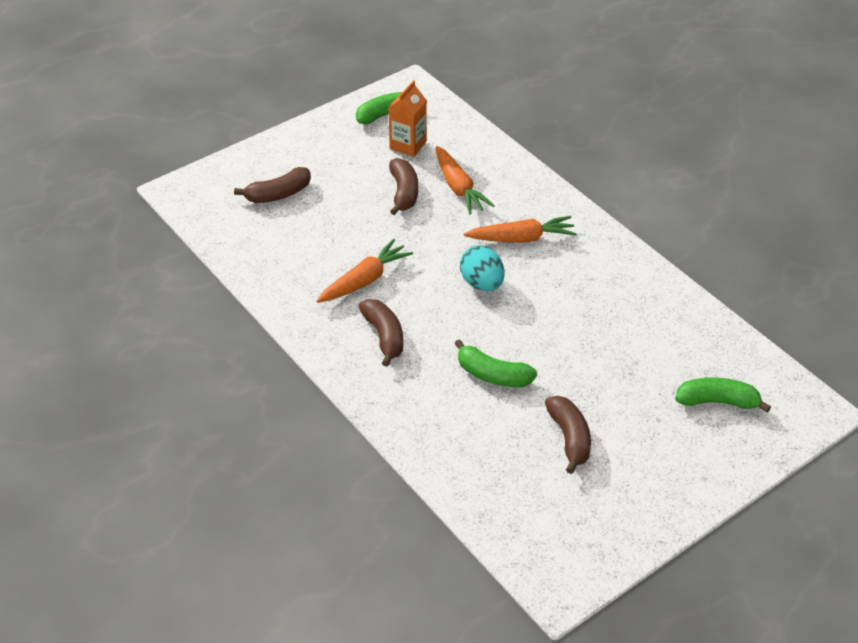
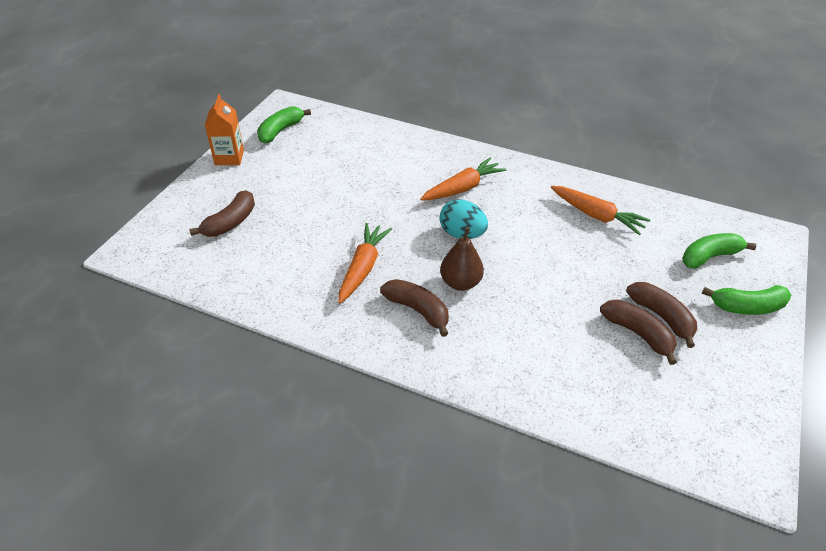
camera: 30 degrees left, 0 degrees up
orange carton [388,80,427,157] -> orange carton moved to [205,94,244,165]
brown banana [389,158,418,215] -> brown banana moved to [626,282,697,348]
orange carrot [436,146,495,214] -> orange carrot moved to [551,186,650,235]
green banana [454,339,537,387] -> green banana moved to [702,285,792,315]
none -> brown pear [440,227,484,291]

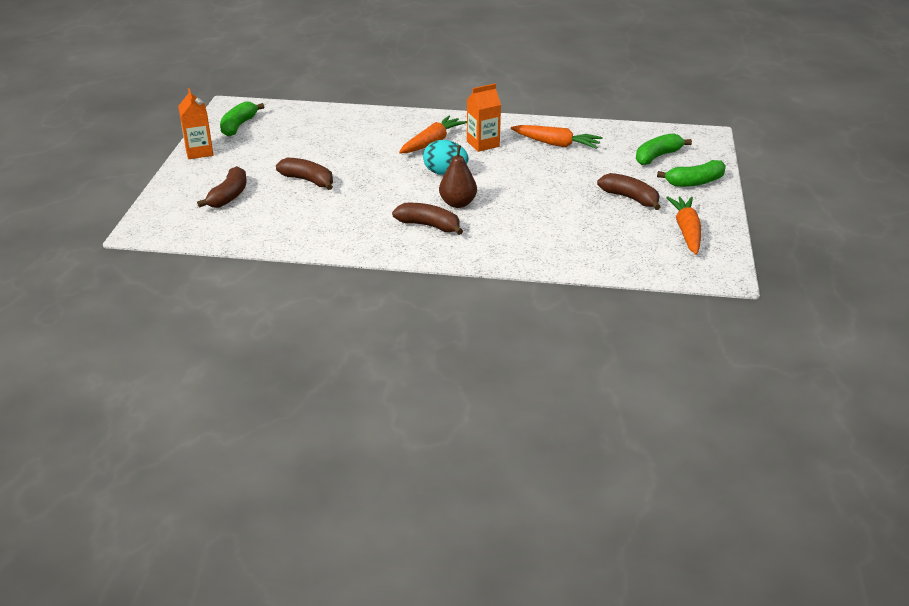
camera: 15 degrees left, 10 degrees down
orange carrot [339,223,392,303] -> orange carrot moved to [666,196,701,255]
brown banana [600,300,677,365] -> brown banana moved to [276,158,333,190]
none -> orange carton [467,84,501,152]

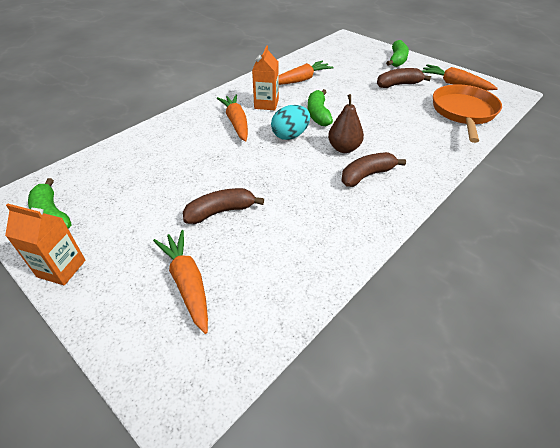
camera: 55 degrees left, 10 degrees up
brown banana [197,166,247,208] -> orange carrot [153,230,208,334]
green banana [636,133,692,165] -> green banana moved to [308,89,333,126]
none -> orange pan [433,84,502,143]

